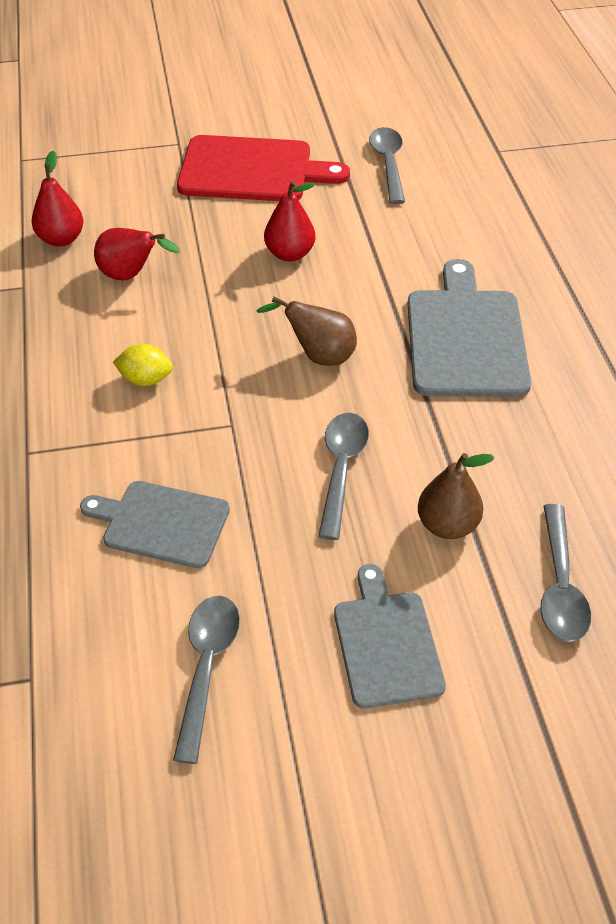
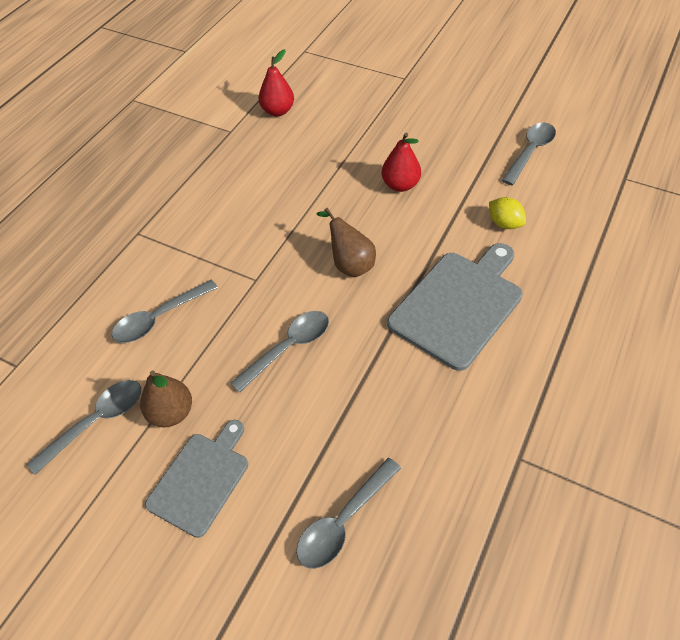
camera: 40 degrees right, 5 degrees up
grey cutting board [80,481,230,568] -> grey spoon [112,280,218,343]
red pear [94,228,180,280] -> none
yellow lemon [113,344,173,386] -> yellow lemon moved to [489,197,526,229]
red cutting board [177,135,350,201] -> none
brown pear [418,453,494,539] -> brown pear moved to [140,370,192,427]

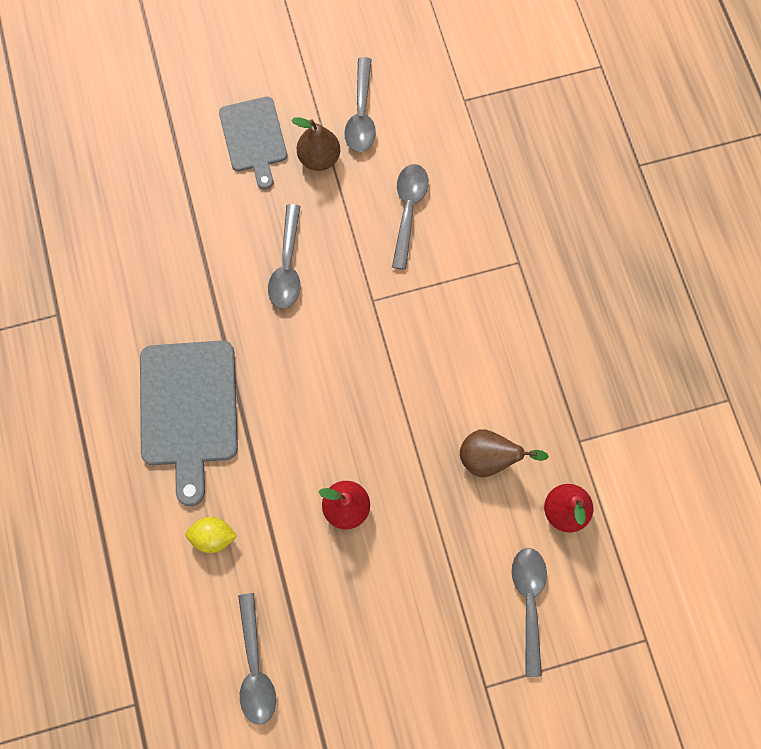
camera: 135 degrees right, 20 degrees up
grey spoon [296,458,401,569] -> grey spoon moved to [512,548,547,677]
brown pear [317,208,376,277] -> brown pear moved to [460,429,549,477]

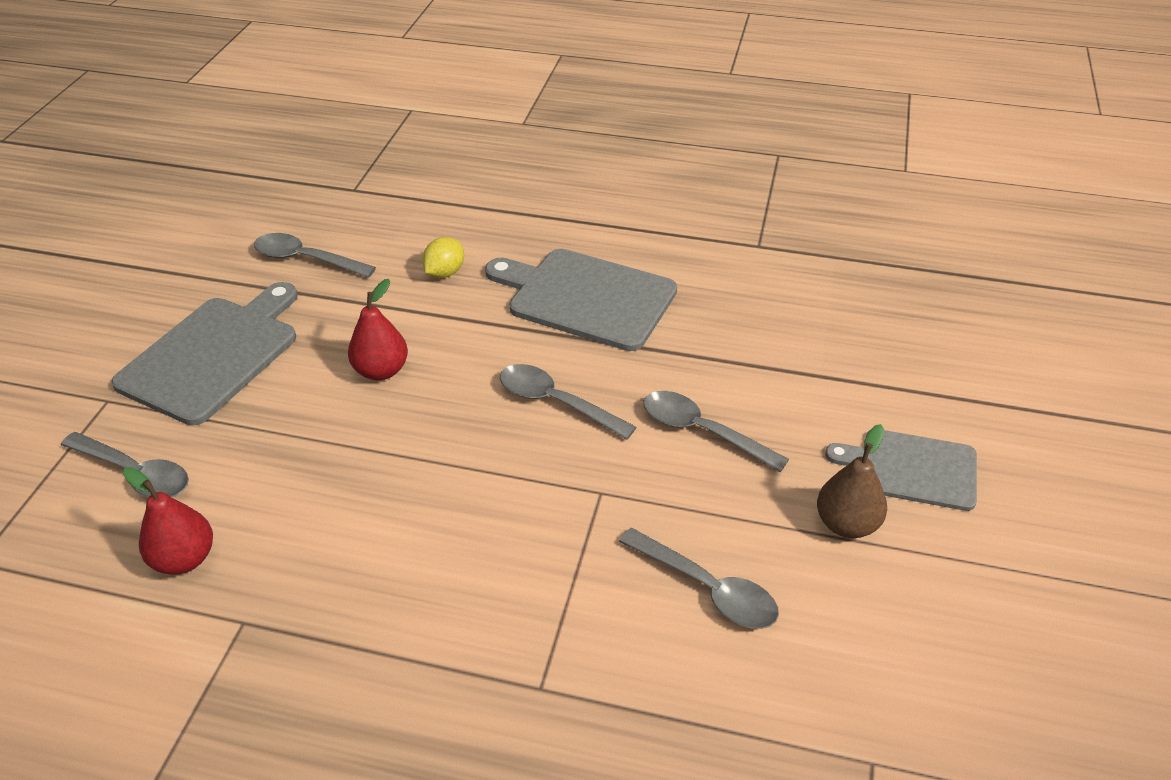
camera: 120 degrees right, 30 degrees down
grey spoon [344,57,376,152] -> grey spoon moved to [500,364,636,440]
brown pear [460,429,549,477] -> none
none -> grey cutting board [111,282,298,426]

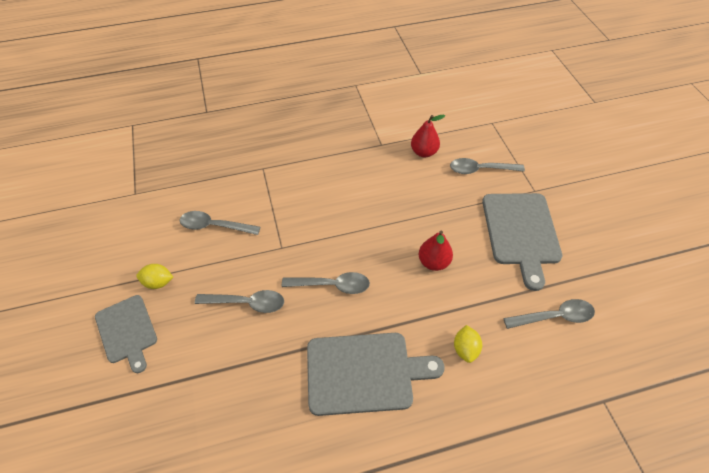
camera: 150 degrees right, 10 degrees up
brown pear [817,424,887,538] -> yellow lemon [137,264,173,289]
grey cutting board [825,430,977,511] -> grey cutting board turned 75 degrees clockwise [95,295,157,373]

